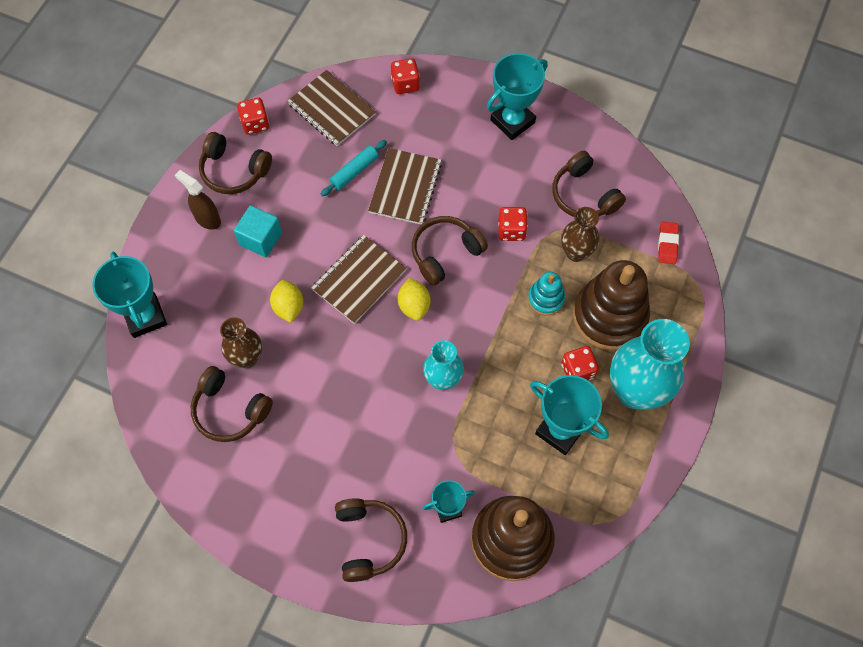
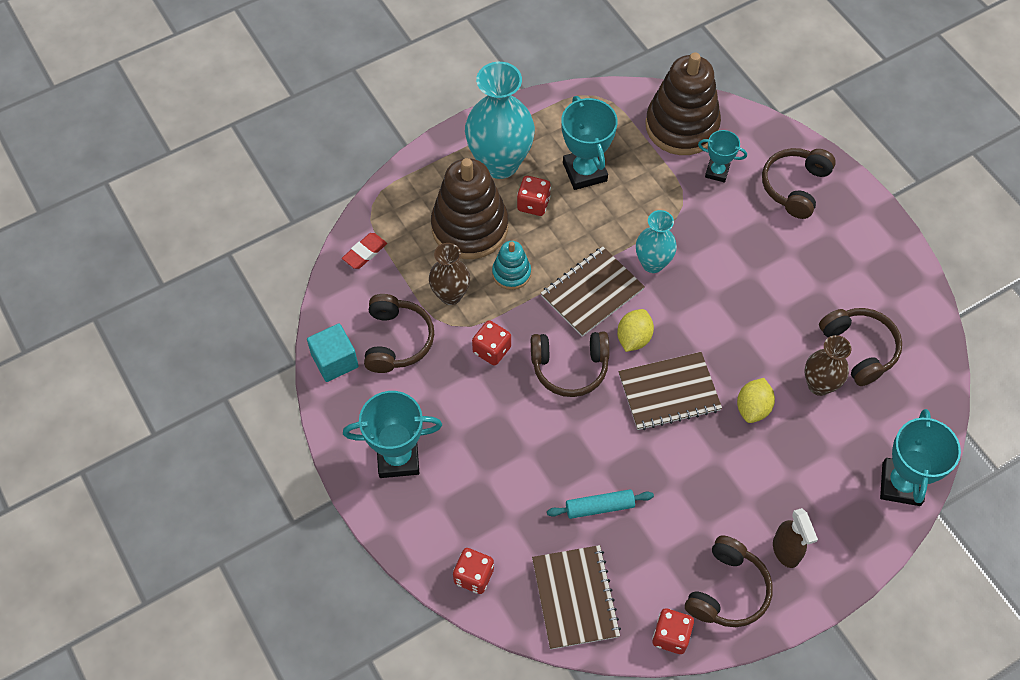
camera: 145 degrees left, 5 degrees down
brown headphones [199,132,272,194] -> brown headphones turned 60 degrees clockwise [685,535,773,627]
turquoise cube [234,205,282,257] -> turquoise cube moved to [307,323,358,382]
brown notebook [368,148,442,225] -> brown notebook moved to [541,246,645,337]

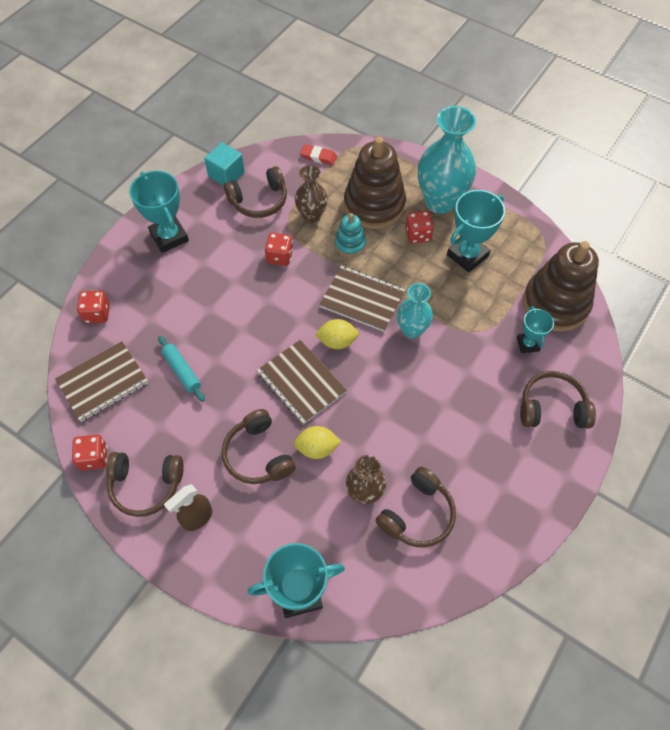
camera: 65 degrees right, 0 degrees up
brown headphones [531,332,609,397] -> brown headphones moved to [222,409,296,484]

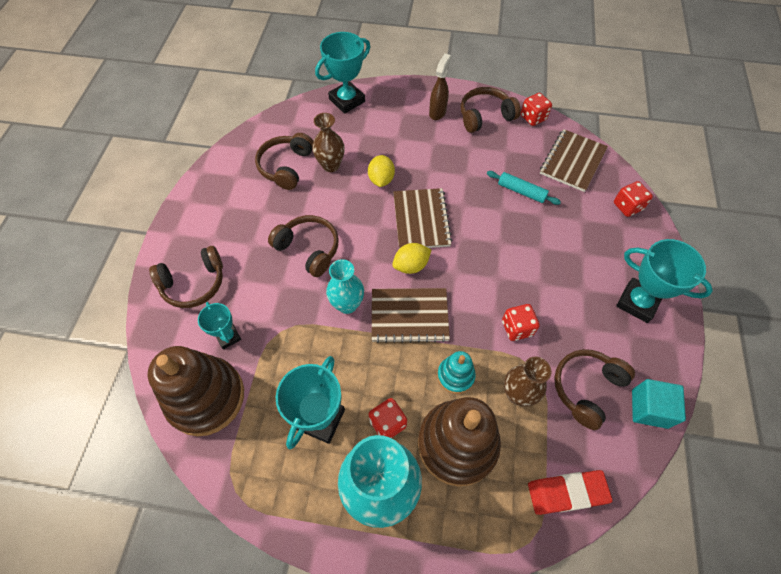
camera: 155 degrees right, 0 degrees up
brown headphones [222,409,296,484] -> brown headphones moved to [268,215,339,277]
brown notebook [257,340,347,425] -> brown notebook turned 60 degrees clockwise [393,188,452,249]
yellow lemon [294,426,341,459] -> yellow lemon turned 60 degrees counterclockwise [368,155,395,187]
red eraser [300,144,337,165] -> red eraser [528,470,613,515], size x1.51

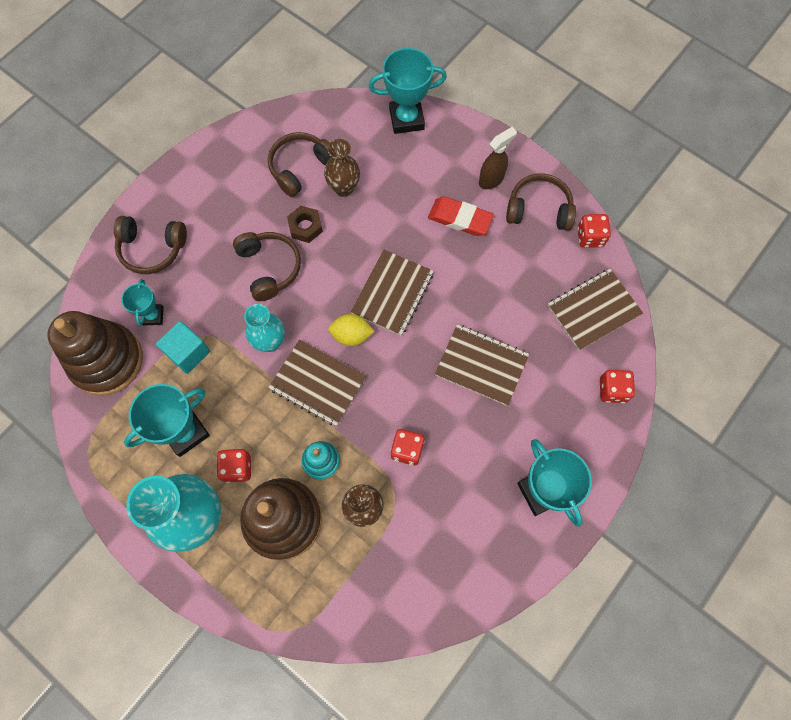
camera: 30 degrees right, 10 degrees up
yellow lemon [368,155,395,187] -> none
turquoise rolling pin [487,171,561,205] -> none
red eraser [528,470,613,515] -> red eraser moved to [428,196,494,236]
brown headphones [554,349,635,430] -> none
turquoise cube [632,379,686,429] -> turquoise cube moved to [156,321,210,374]
none -> brown nut [287,206,323,243]
none -> brown notebook [435,324,529,406]

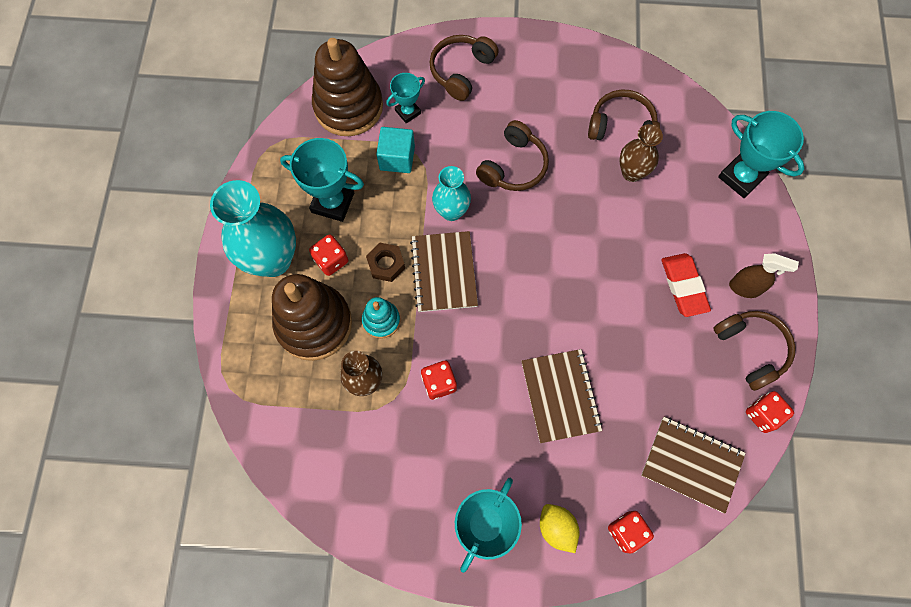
camera: 55 degrees right, 0 degrees up
brown headphones [114,216,187,274] -> brown headphones turned 60 degrees clockwise [430,35,499,101]
brown nut [287,206,323,243] -> brown nut moved to [366,243,405,282]
yellow lemon [328,314,375,346] -> yellow lemon moved to [540,504,579,553]
brown notebook [350,249,434,336] -> none

